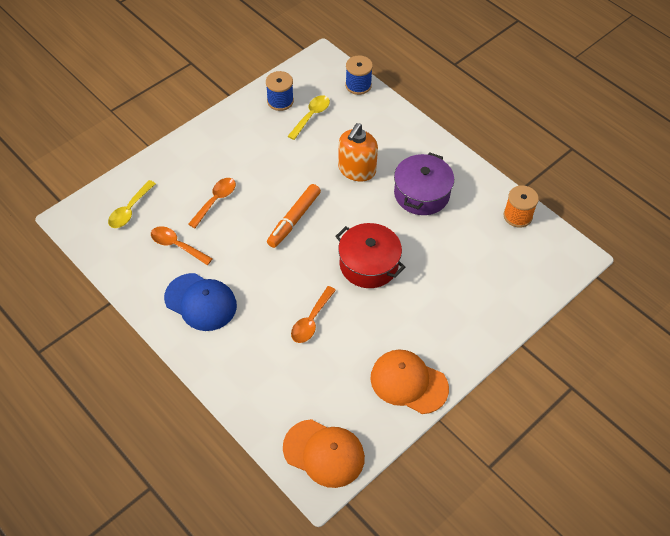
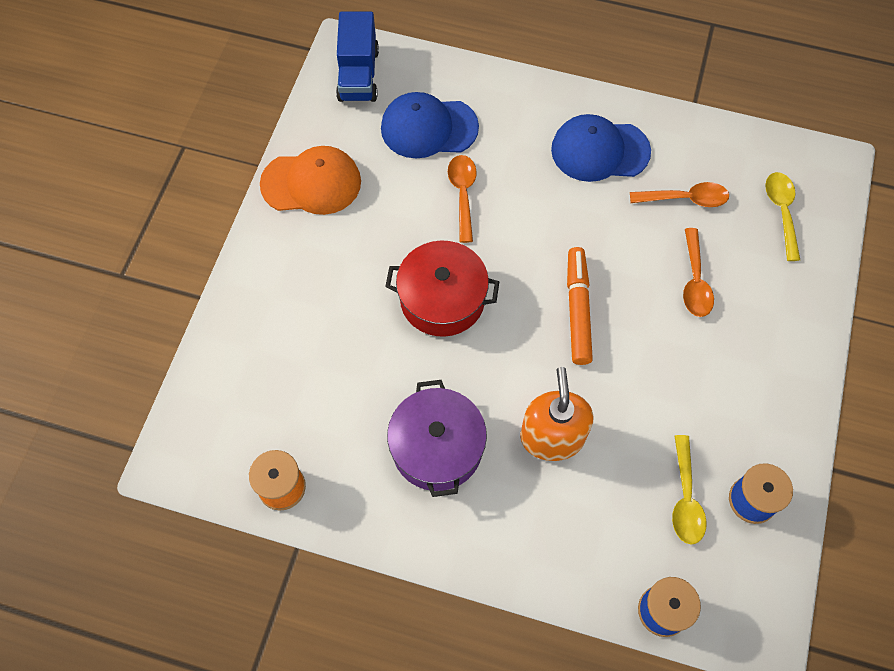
camera: 150 degrees right, 10 degrees up
orange cap [283,419,365,488] -> blue truck [336,12,379,102]
none -> blue cap [381,92,479,158]

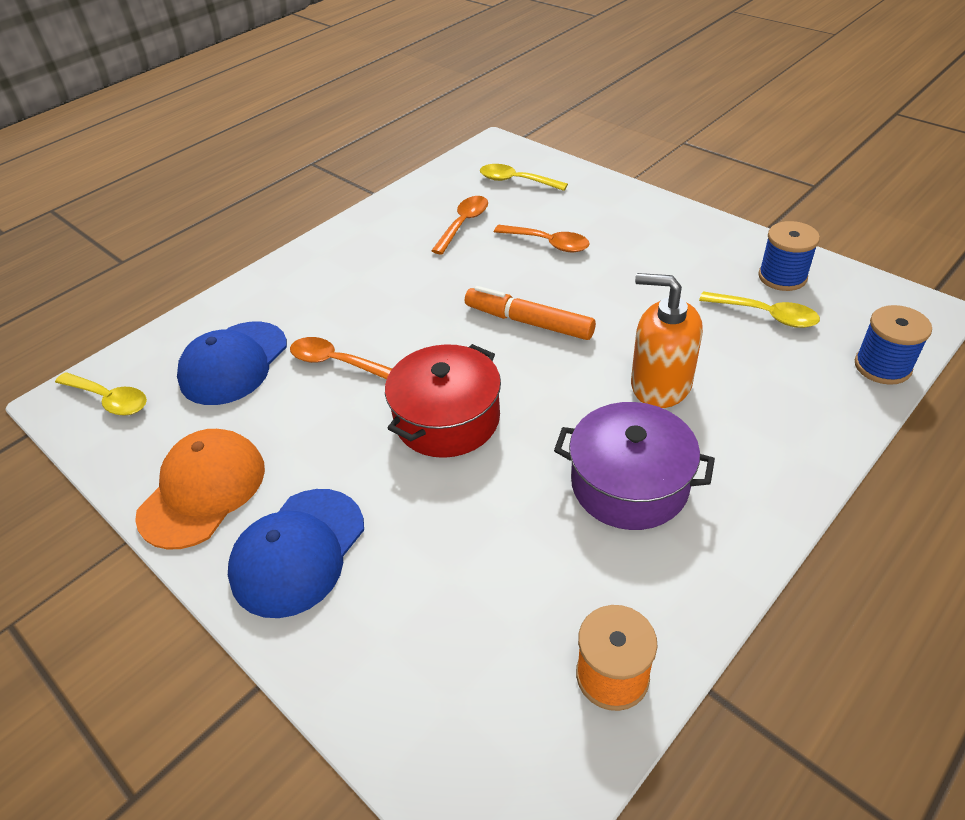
camera: 60 degrees left, 20 degrees down
blue truck [336,12,379,102] -> yellow spoon [55,372,147,416]
blue cap [551,114,651,182] -> blue cap moved to [228,489,364,618]

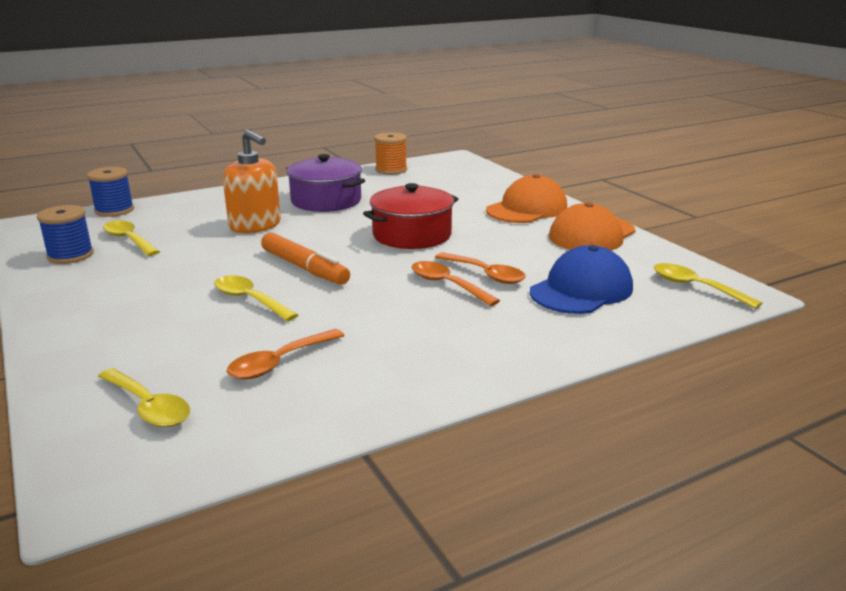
camera: 165 degrees left, 20 degrees down
blue cap [228,489,364,618] -> orange cap [486,174,567,223]
orange spoon [494,225,590,252] -> orange spoon moved to [412,261,500,306]
none -> yellow spoon [214,275,298,321]

